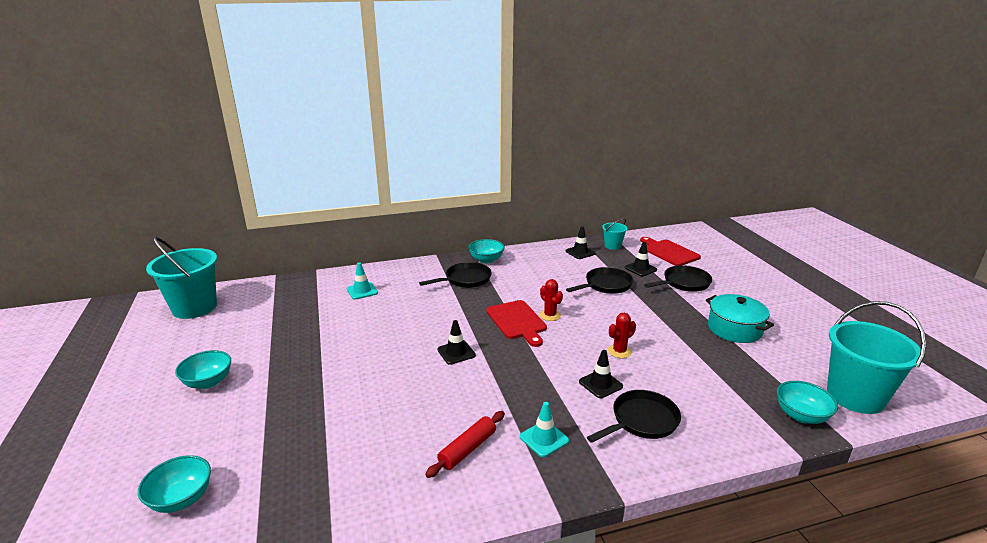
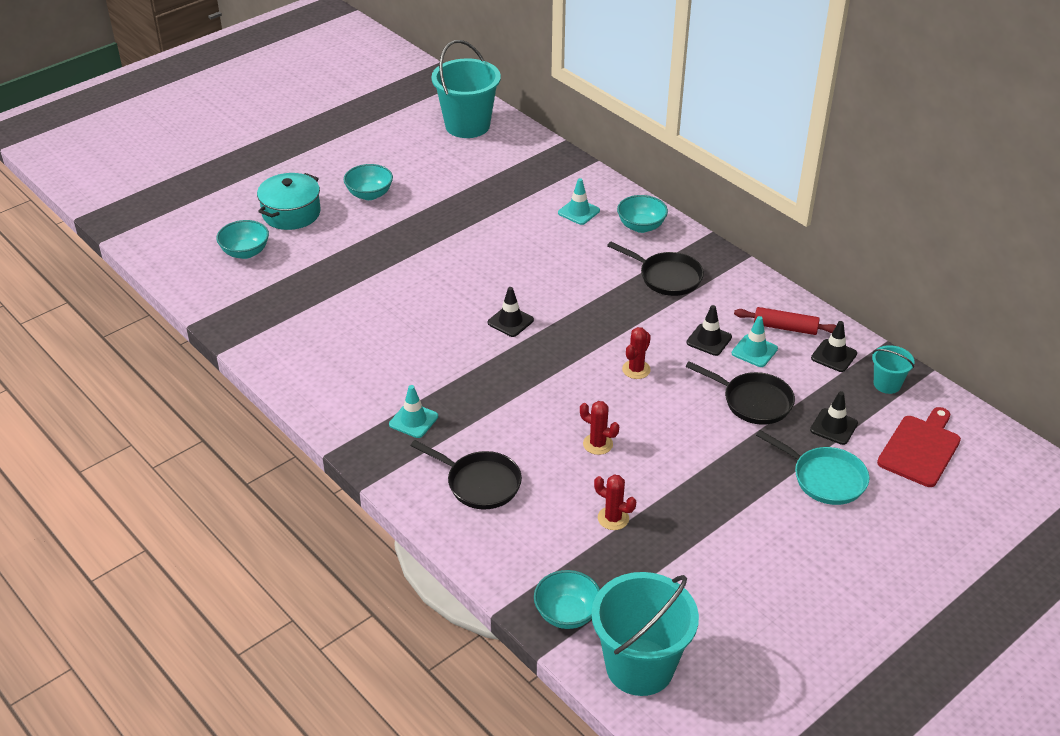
camera: 65 degrees right, 15 degrees up
red rolling pin [425,411,505,478] -> red rolling pin moved to [734,307,836,335]
turquoise bowl [468,239,505,263] -> turquoise bowl moved to [617,195,668,233]
red cutting board [486,300,547,347] -> none
black traffic cone [579,350,623,398] -> black traffic cone moved to [686,305,732,356]
black pan [644,265,712,292] -> turquoise pan [756,430,869,505]
turquoise pot [706,294,774,343] -> turquoise pot moved to [257,173,321,230]
none -> red cactus [594,475,636,530]
none -> turquoise traffic cone [732,316,778,367]

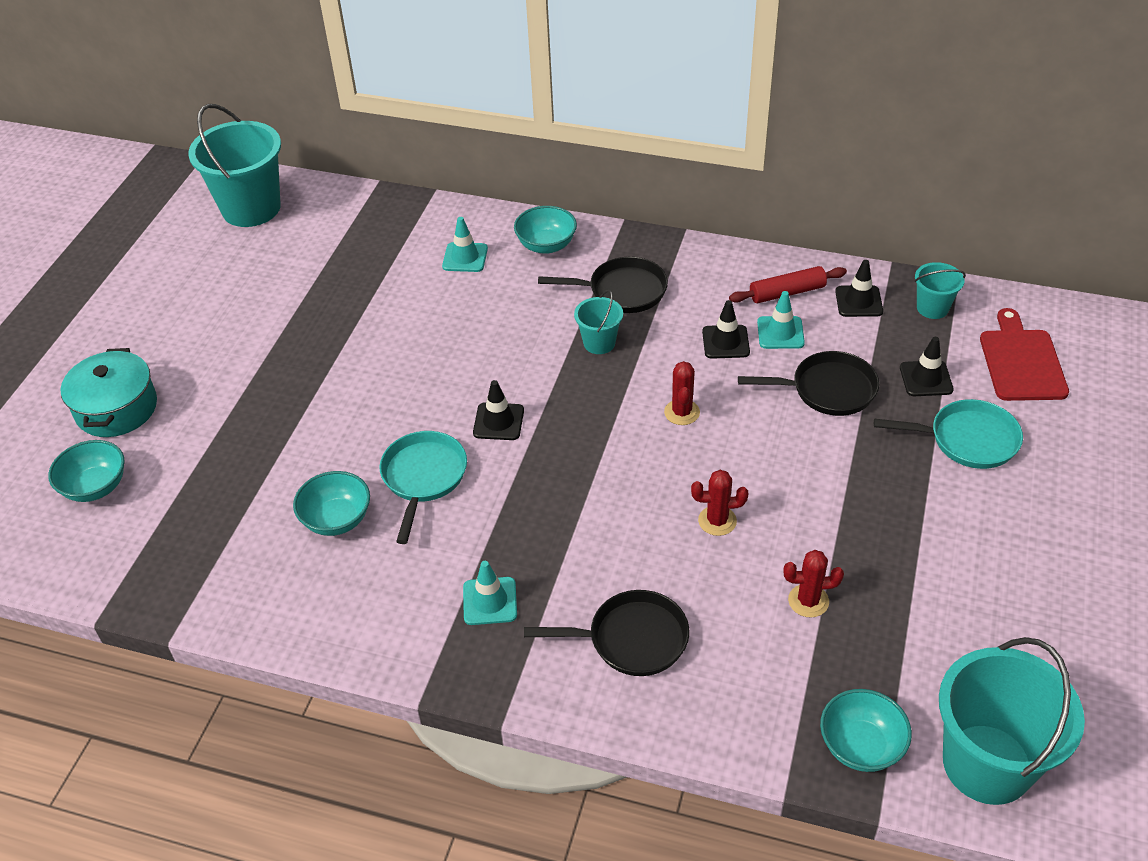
camera: 30 degrees left, 5 degrees up
turquoise bowl [344,164,393,200] -> turquoise bowl moved to [293,471,370,536]
none -> turquoise pan [379,431,467,544]
none -> turquoise bucket [574,290,623,354]

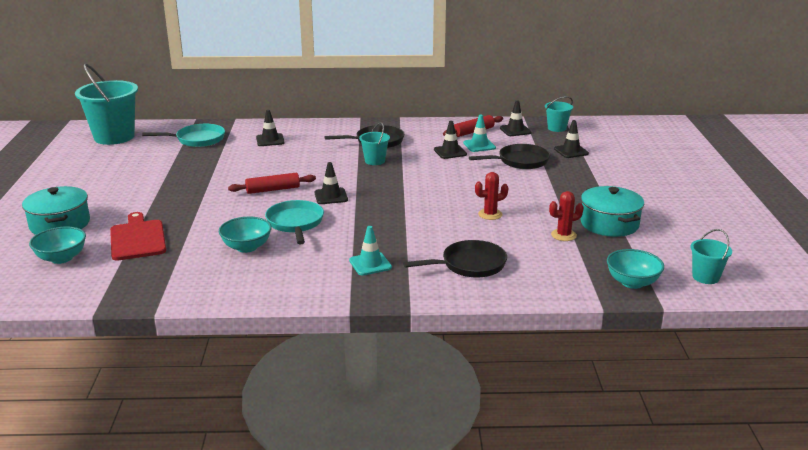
camera: 20 degrees left, 20 degrees down
turquoise traffic cone [442,217,488,272] -> black traffic cone [256,110,285,146]
turquoise bowl [514,206,577,254] -> none
red cactus [664,361,700,425] -> none
turquoise pan [874,399,1023,469] -> turquoise pan moved to [142,124,225,147]
turquoise bucket [939,637,1085,805] -> turquoise bucket [690,229,732,284], size x0.48
red cutting board [980,308,1069,401] -> red cutting board moved to [110,212,166,261]
none -> red rolling pin [228,173,316,194]
none -> turquoise pot [580,186,644,237]

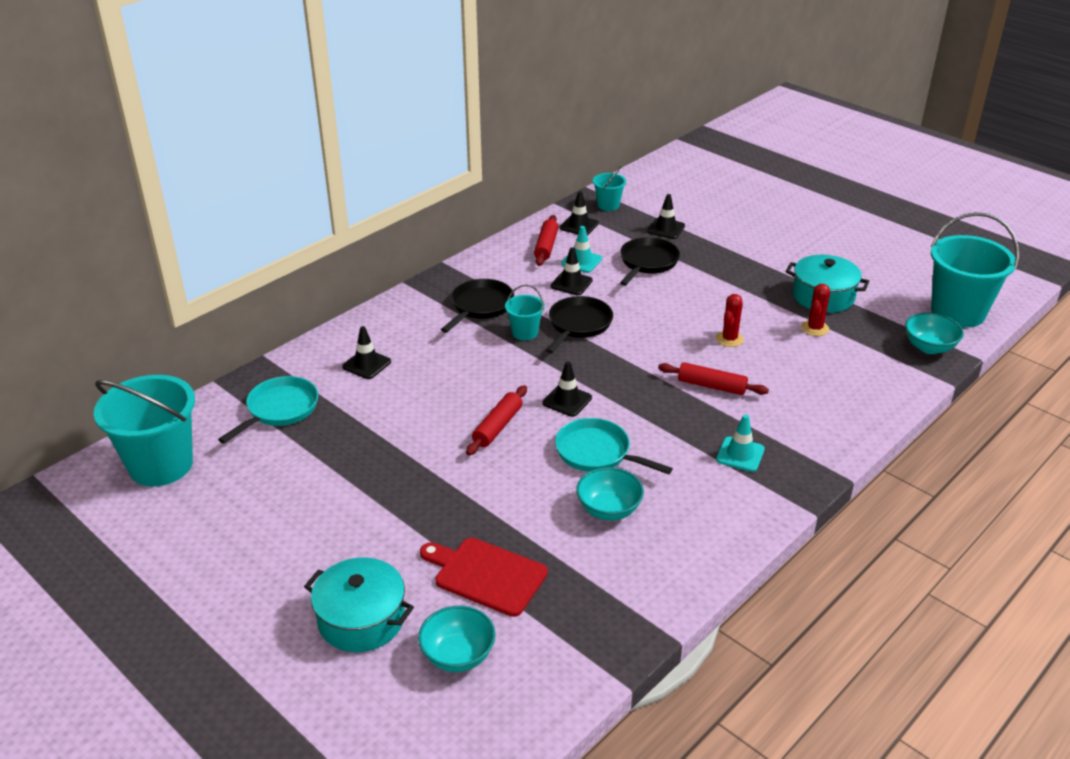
camera: 45 degrees left, 10 degrees up
black pan [403,240,507,278] -> black pan moved to [546,296,613,354]
turquoise bucket [690,229,732,284] -> turquoise bucket [931,212,1019,328], size x2.06
none -> red rolling pin [658,362,769,395]

